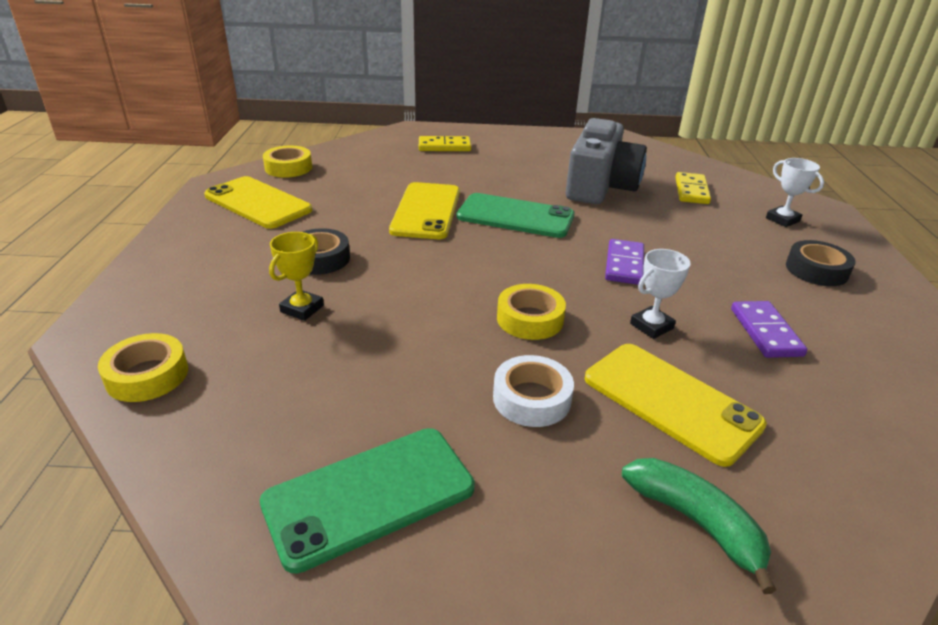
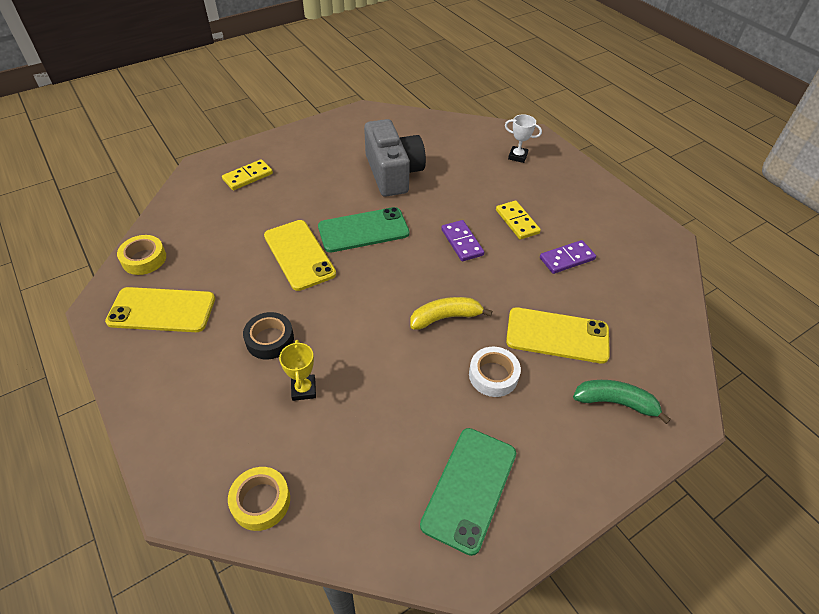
camera: 35 degrees left, 15 degrees up
yellow tape [497,284,566,340] -> yellow banana [410,297,492,330]
white trophy [630,249,691,339] -> none
yellow domino [676,172,711,204] -> yellow domino moved to [496,201,541,240]
purple domino [731,301,808,358] -> purple domino turned 75 degrees counterclockwise [540,240,596,274]
black tape [786,240,856,286] -> none

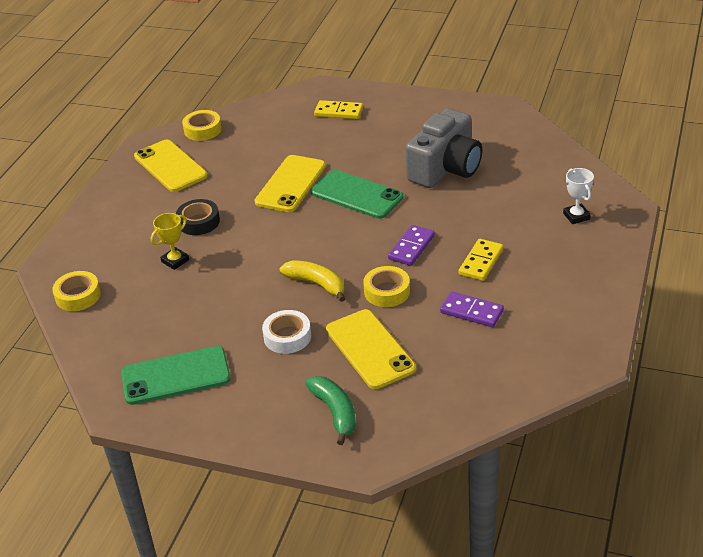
camera: 55 degrees right, 10 degrees down
none -> yellow tape [363,266,410,307]

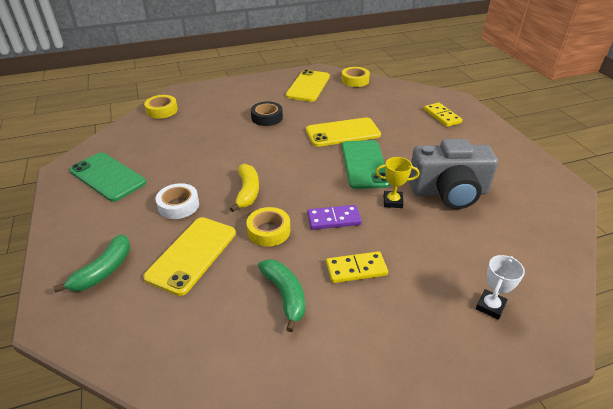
camera: 50 degrees right, 0 degrees up
yellow trophy [151,213,189,270] -> yellow trophy moved to [376,157,419,208]
purple domino [440,292,504,327] -> green banana [258,259,305,332]

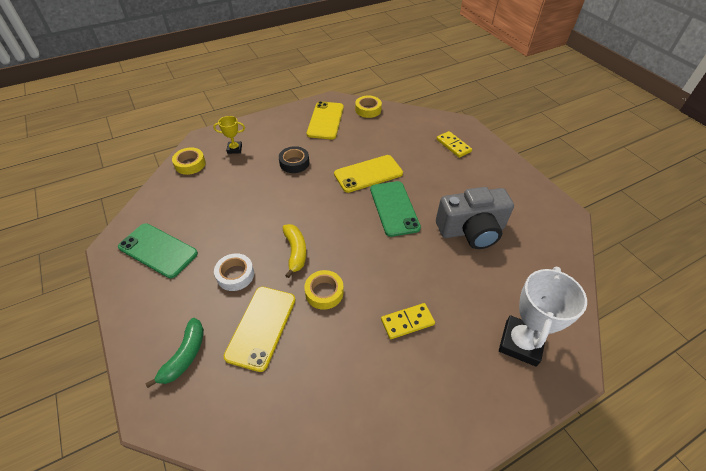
camera: 10 degrees left, 10 degrees up
green banana [258,259,305,332] -> none
purple domino [307,205,362,230] -> none
yellow trophy [376,157,419,208] -> yellow trophy moved to [213,116,245,154]
white trophy [476,255,525,320] -> white trophy [499,267,587,367], size x1.96

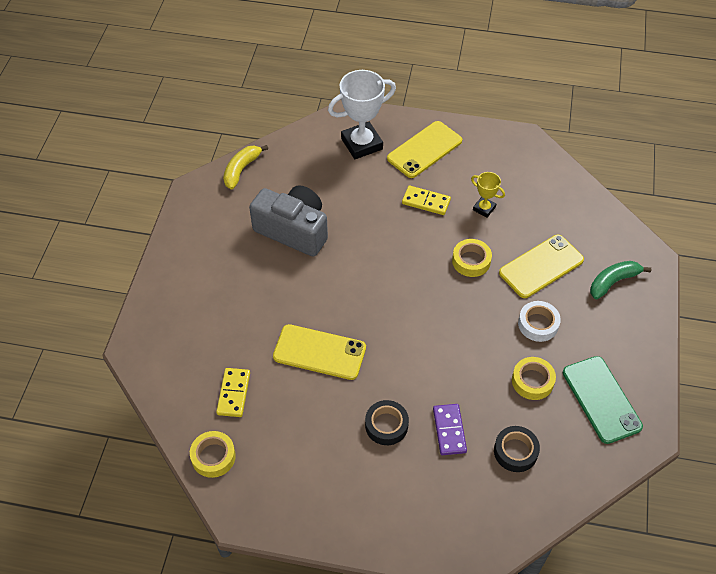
camera: 140 degrees left, 5 degrees up
yellow tape [172,148,206,175] -> yellow tape moved to [512,357,556,400]
yellow trophy [213,116,245,154] -> yellow trophy moved to [471,172,505,218]
yellow banana [283,224,306,278] -> yellow banana moved to [223,145,268,190]
yellow phone [307,101,344,139] -> yellow phone moved to [387,121,462,178]
green phone [370,181,421,237] -> none
yellow domino [436,131,472,158] -> yellow domino moved to [216,368,250,417]
none -> purple domino [433,404,467,455]
none -> black tape [494,426,540,472]

